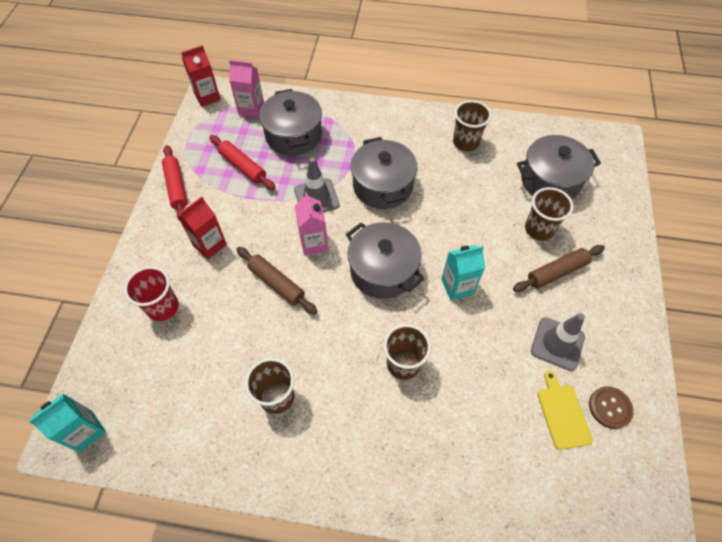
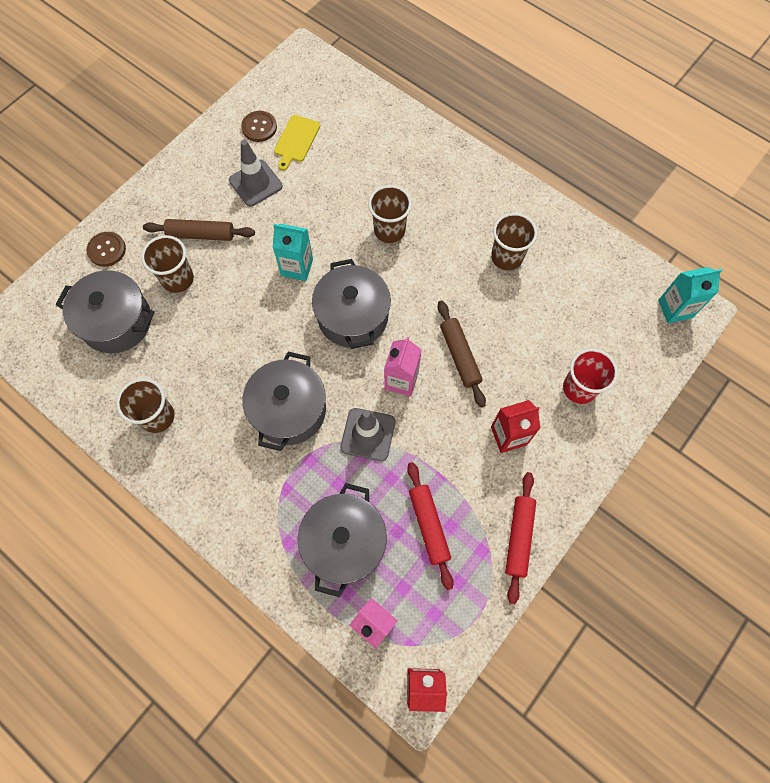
camera: 150 degrees left, 10 degrees up
none -> brown button [86,232,126,267]

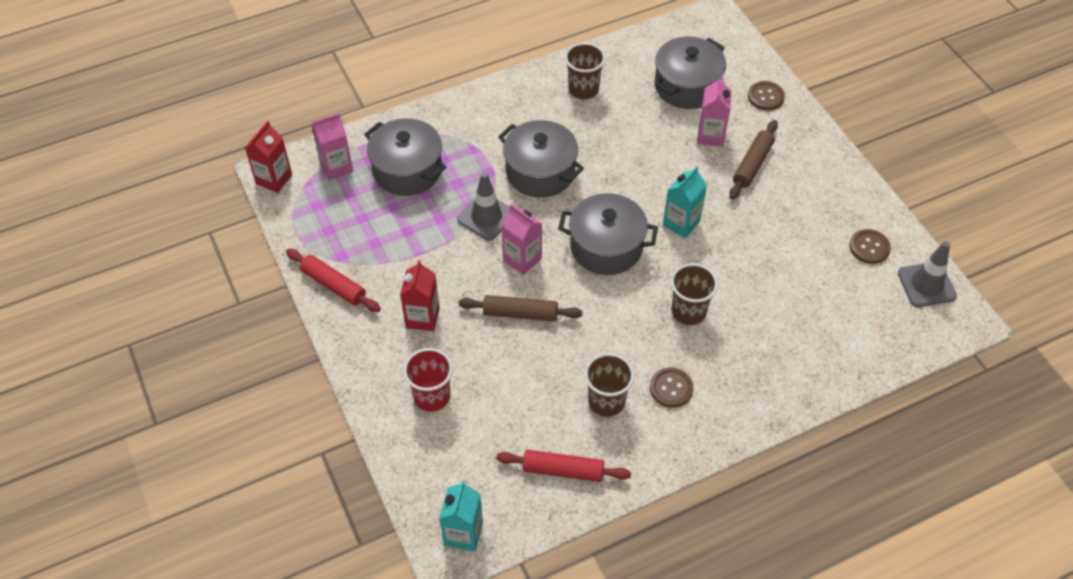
camera: 115 degrees right, 15 degrees down
brown cup [141,235,194,293] -> pink carton [697,76,732,147]
grey traffic cone [229,140,283,207] -> grey traffic cone moved to [898,241,957,307]
yellow cutting board [274,115,320,171] -> none
red rolling pin [407,462,454,590] -> red rolling pin moved to [496,450,631,482]
none -> brown button [650,367,693,408]

